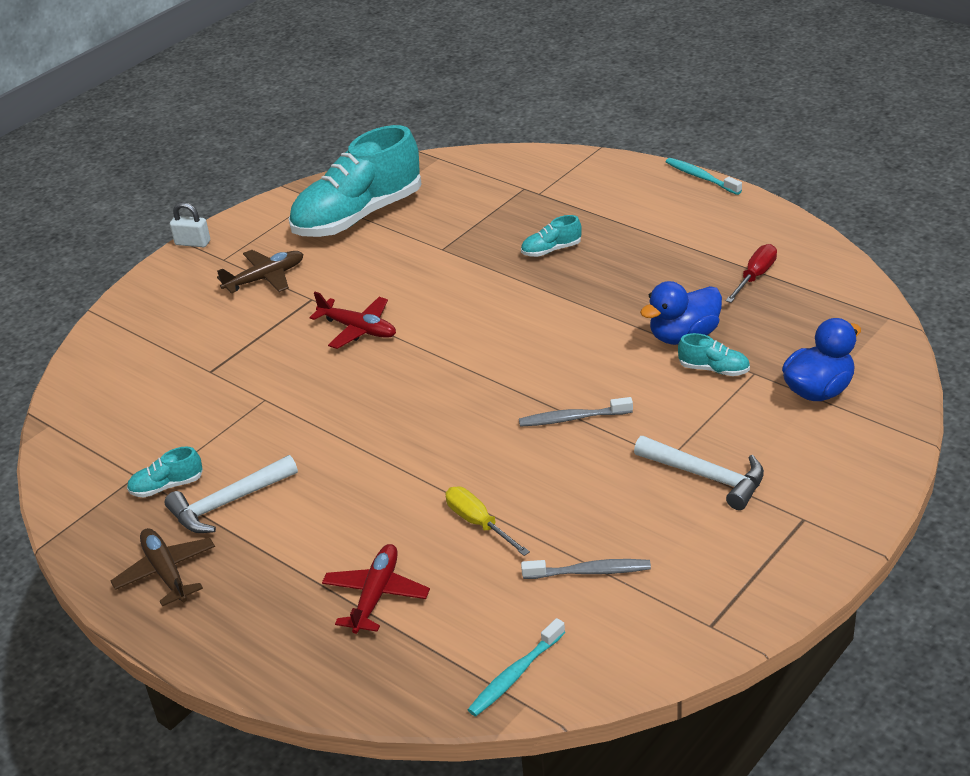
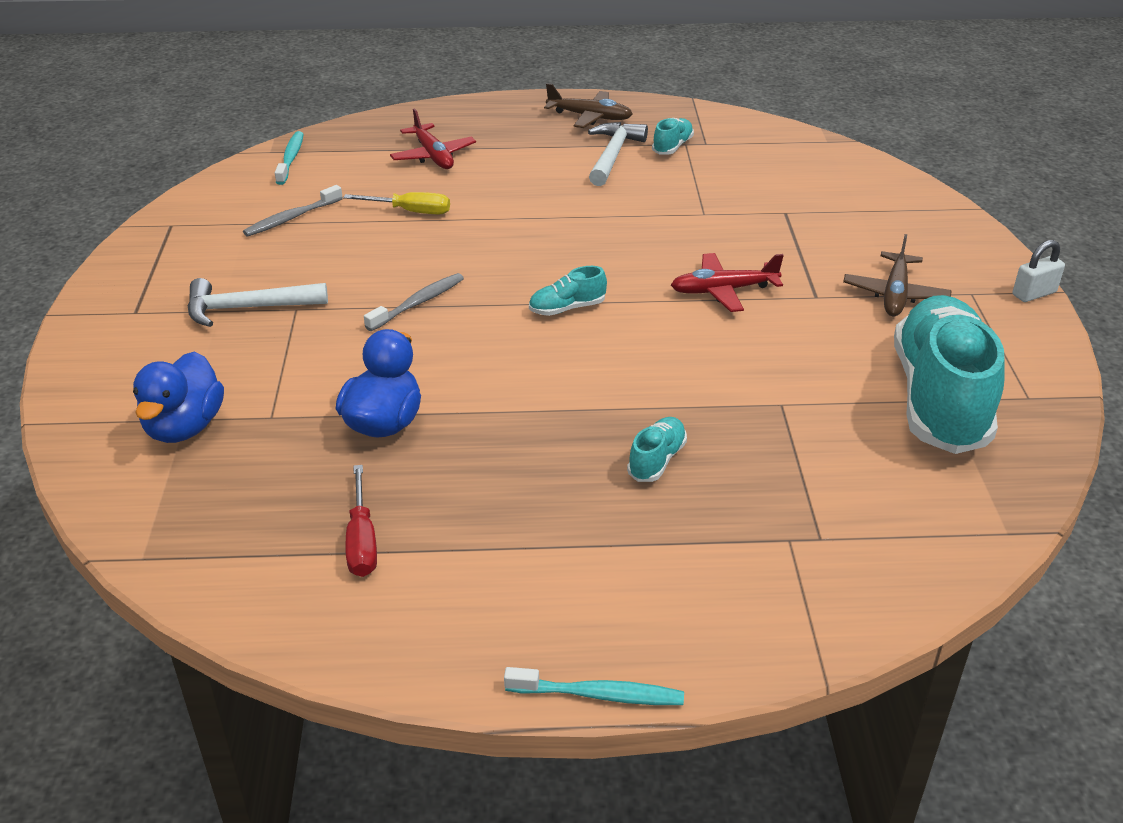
camera: 135 degrees right, 0 degrees up
turquoise shoe [678,333,750,376] -> turquoise shoe moved to [529,266,607,316]

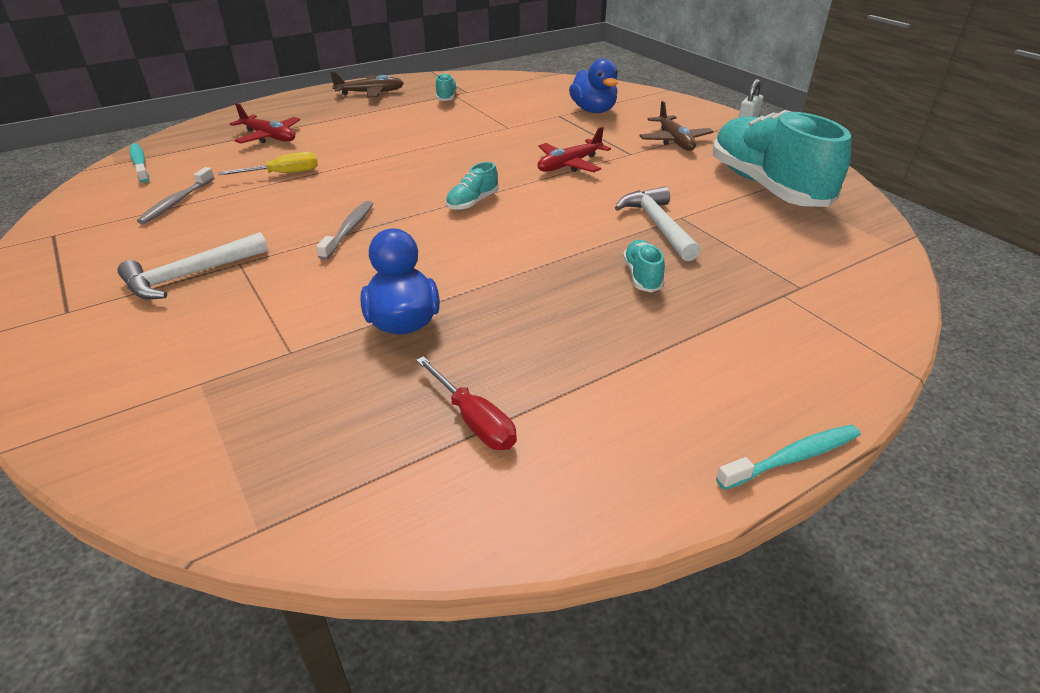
camera: 30 degrees left, 0 degrees up
blue duck [133,351,224,443] -> blue duck moved to [569,59,618,113]
white hammer [588,122,648,186] -> white hammer moved to [615,186,700,261]

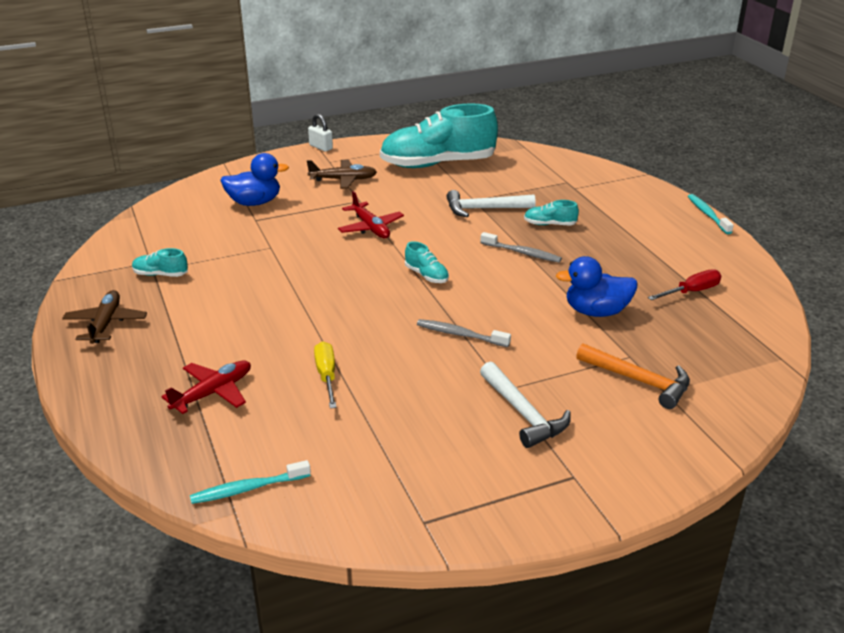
camera: 80 degrees left, 5 degrees down
grey toothbrush [137,167,215,224] -> grey toothbrush moved to [480,232,562,263]
none -> orange hammer [576,343,690,409]

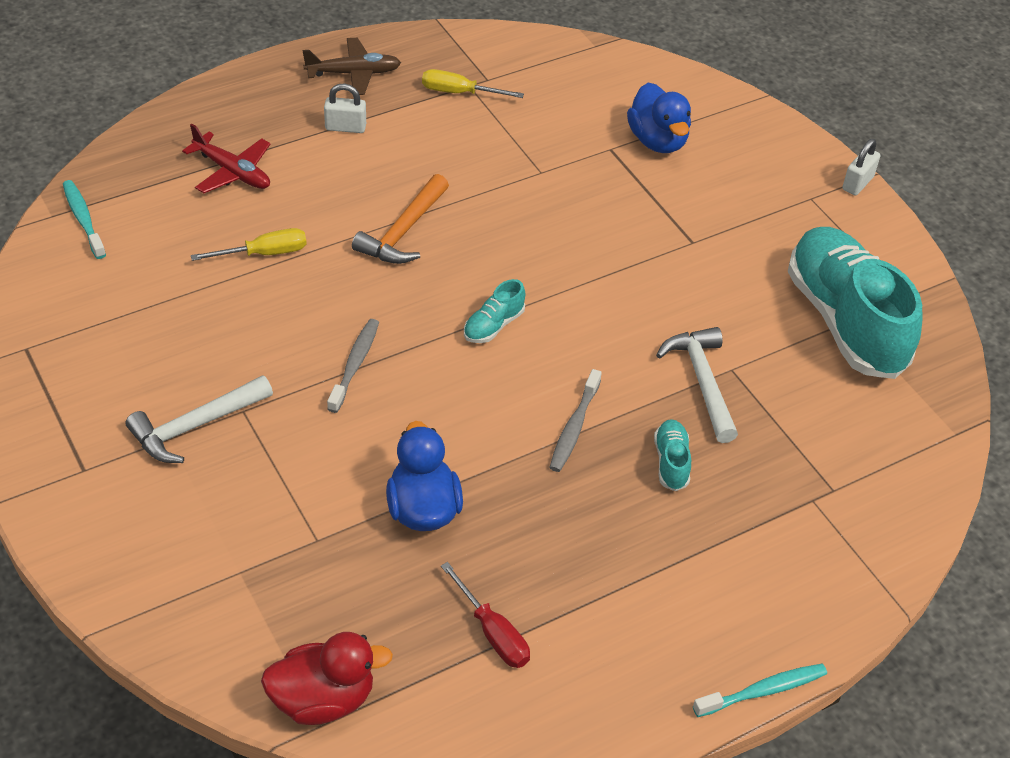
camera: 80 degrees right, 15 degrees up
turquoise shoe [132,248,188,277] -> yellow screwdriver [422,69,524,98]
brown plane [307,160,377,189] -> none
red plane [338,191,404,238] -> none
orange hammer [576,343,690,409] -> orange hammer moved to [352,174,449,264]
none -> red duck [261,632,393,725]
none -> white padlock [324,83,366,133]

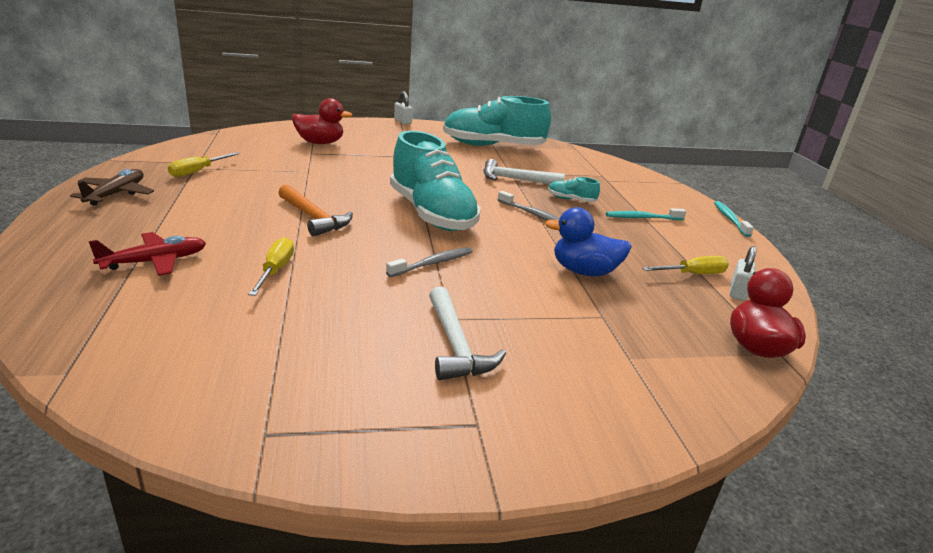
camera: 70 degrees left, 20 degrees down
turquoise toothbrush [63,180,106,259] -> turquoise toothbrush moved to [606,208,686,220]
white padlock [324,83,366,133] -> white padlock moved to [730,246,756,301]
grey toothbrush [327,319,379,413] -> grey toothbrush turned 105 degrees clockwise [386,247,473,277]
red screwdriver [441,562,530,668] -> yellow screwdriver [642,256,729,274]
turquoise shoe [464,279,525,343] -> turquoise shoe [390,131,481,231], size x2.49
blue duck [627,83,691,153] -> red duck [292,98,352,144]

